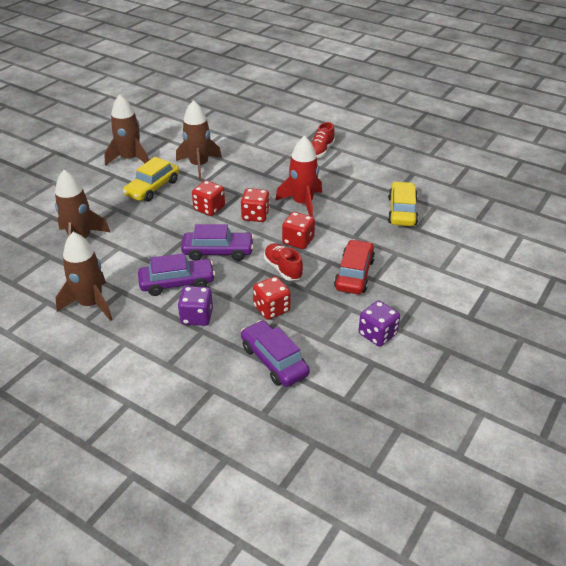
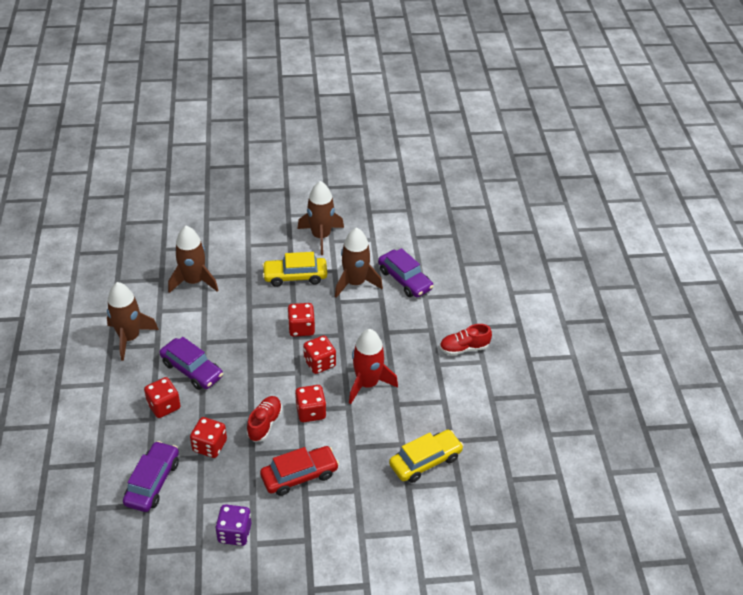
camera: 50 degrees right, 5 degrees up
purple dice [178,286,213,326] -> red dice [144,377,181,418]
purple car [181,224,254,261] -> purple car moved to [378,248,434,297]

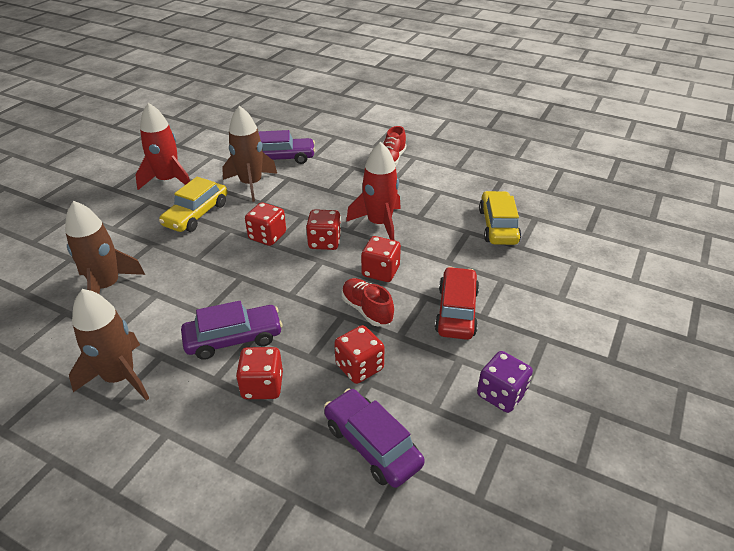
camera: 55 degrees left, 5 degrees down
brown rocket [297,181,344,255] -> red rocket [135,103,190,190]

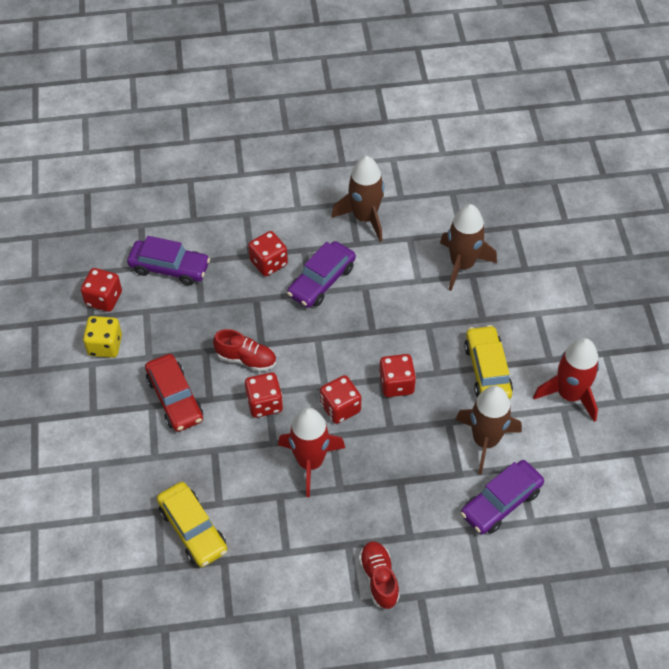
camera: 145 degrees right, 15 degrees up
red dice [334,325,385,384] -> red dice moved to [81,268,122,312]
purple dice [477,351,533,413] -> yellow dice [83,316,122,358]

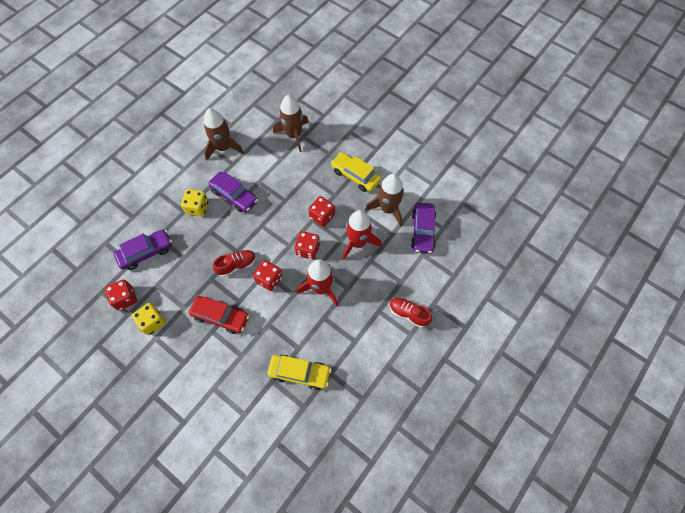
camera: 45 degrees left, 10 degrees up
red dice [248,231,288,276] -> yellow dice [181,189,209,217]
purple car [287,241,356,308] -> purple car turned 45 degrees counterclockwise [208,172,258,213]
red rocket [533,338,599,422] -> red rocket moved to [342,210,382,260]

